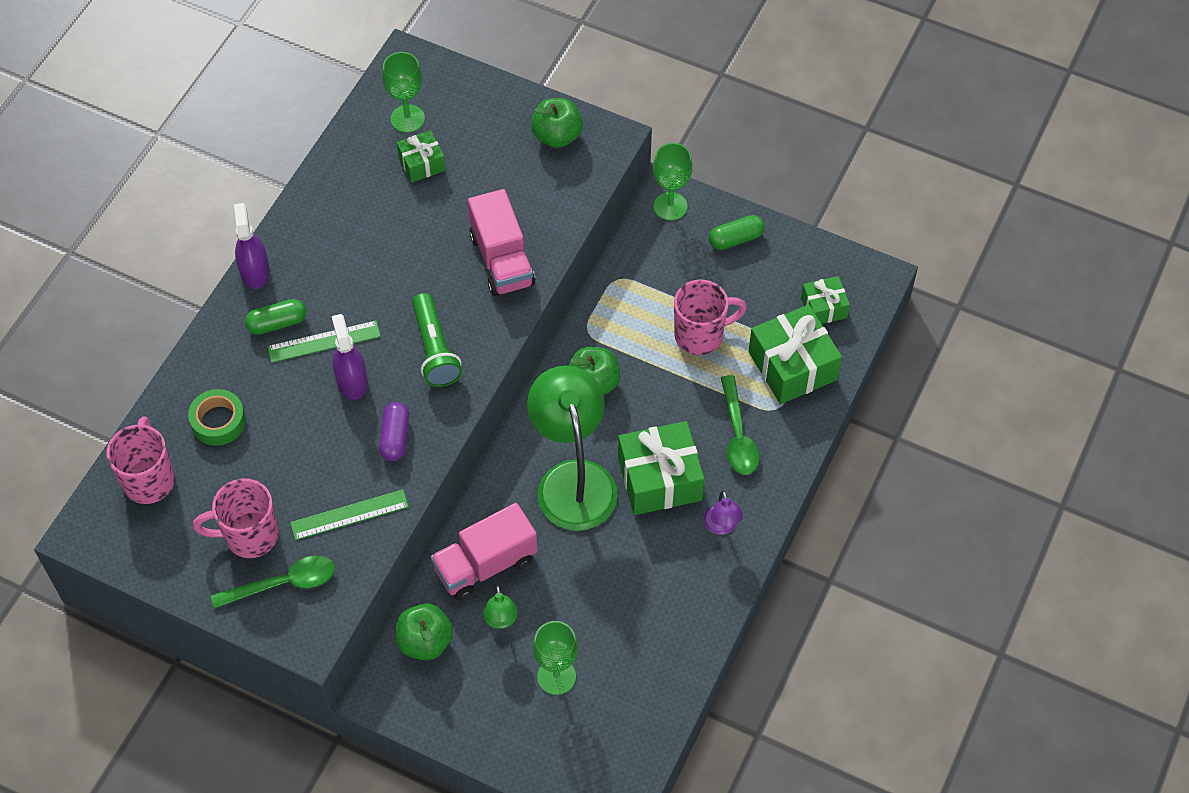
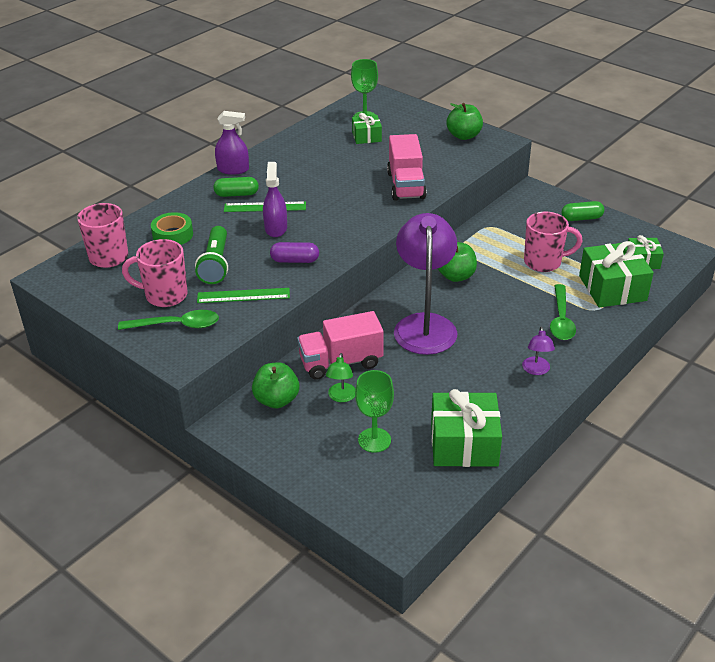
camera: 15 degrees right, 20 degrees down
purple spray bottle [234,203,270,289] -> purple spray bottle turned 90 degrees clockwise [215,111,249,175]
purple capsule [379,402,409,461] -> purple capsule turned 75 degrees clockwise [270,242,319,263]
green flashlight [412,293,462,387] -> green flashlight moved to [195,226,228,284]
green lamp [527,366,618,531] -> purple lamp [394,213,457,355]
green gift [618,421,704,515] -> green gift moved to [431,389,502,467]
green goblet [653,143,692,220] -> none

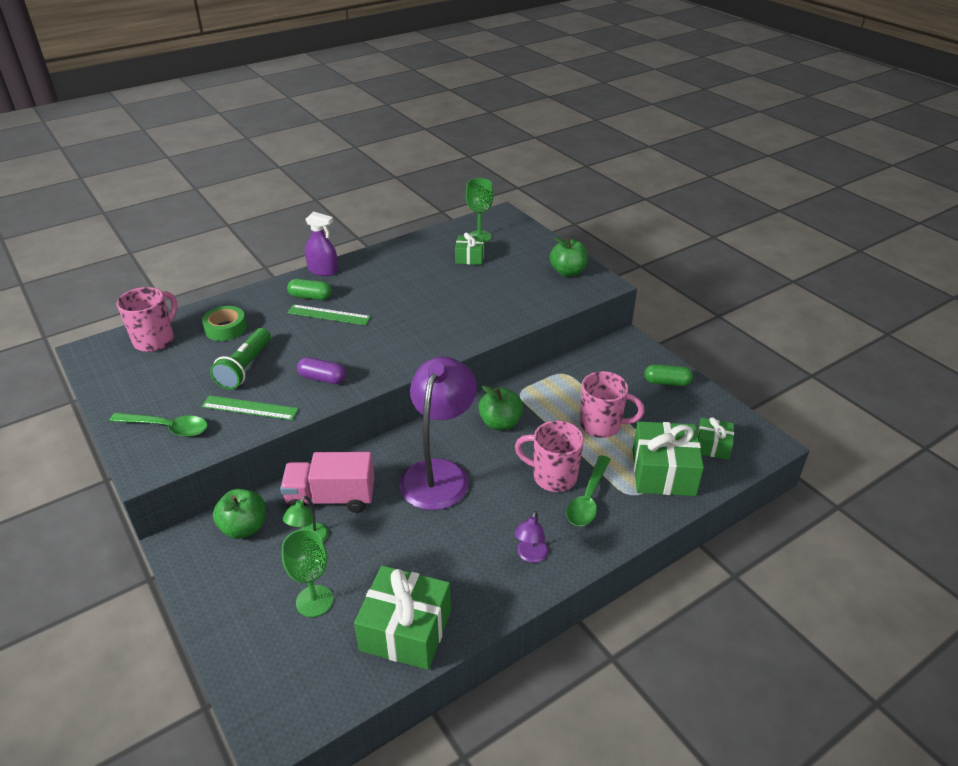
camera: 15 degrees right, 0 degrees up
pink mug [122,239,188,307] -> pink mug moved to [515,421,584,492]
purple spray bottle [263,162,287,237] -> none
pink truck [387,134,427,201] -> none

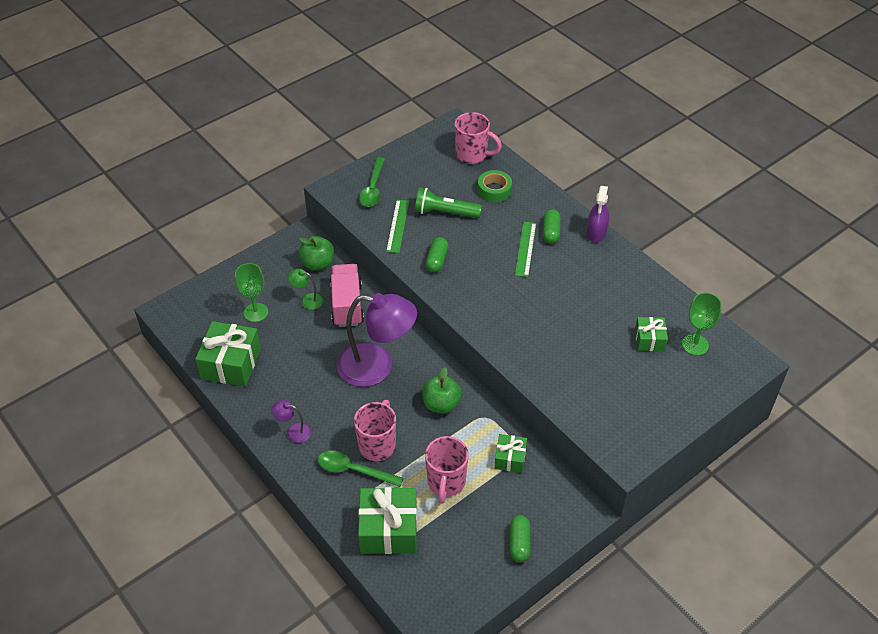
camera: 85 degrees right, 10 degrees up
purple capsule [297,357,346,384] -> green capsule [426,237,449,272]
green apple [550,237,588,277] -> none
green gift [697,417,734,460] -> green gift moved to [494,434,527,473]

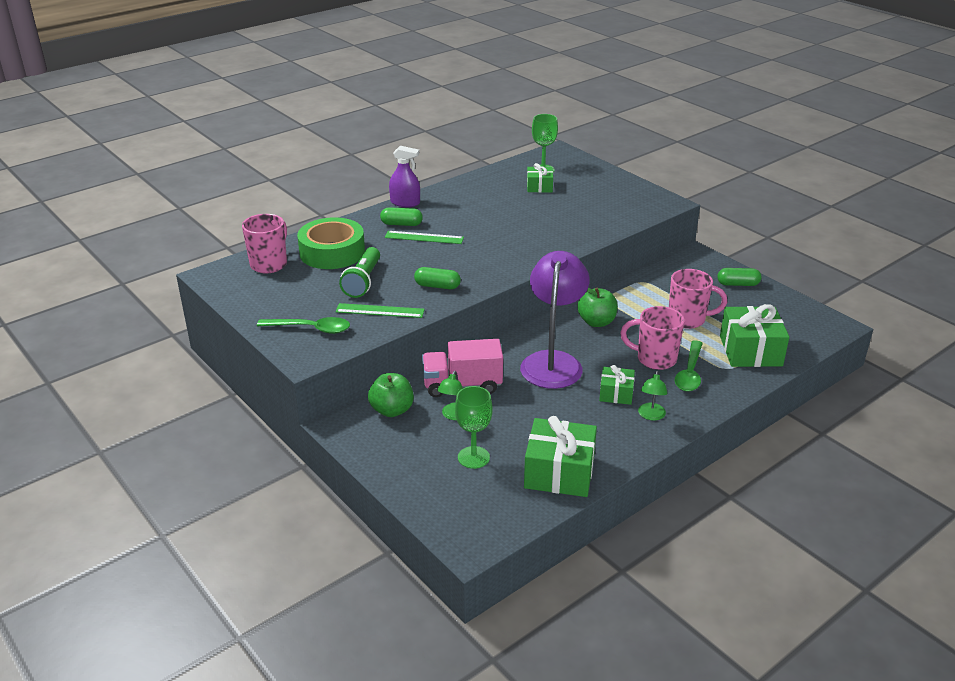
camera: 90 degrees left, 15 degrees down
purple lamp [271,400,311,443] -> green lamp [638,371,668,421]
green tape [478,170,512,202] -> green tape [297,217,365,269], size x1.71
green gift [494,434,527,473] -> green gift moved to [599,365,635,405]

